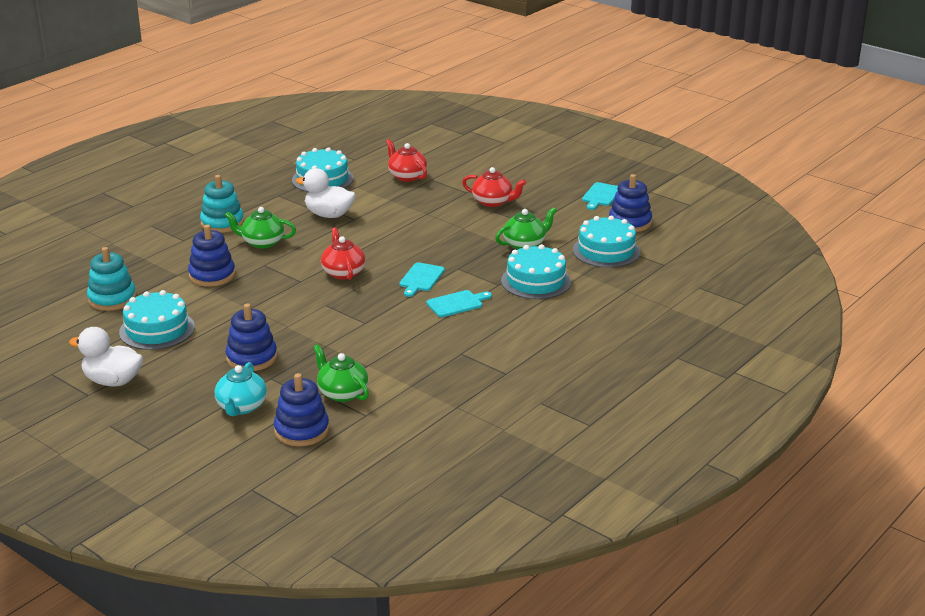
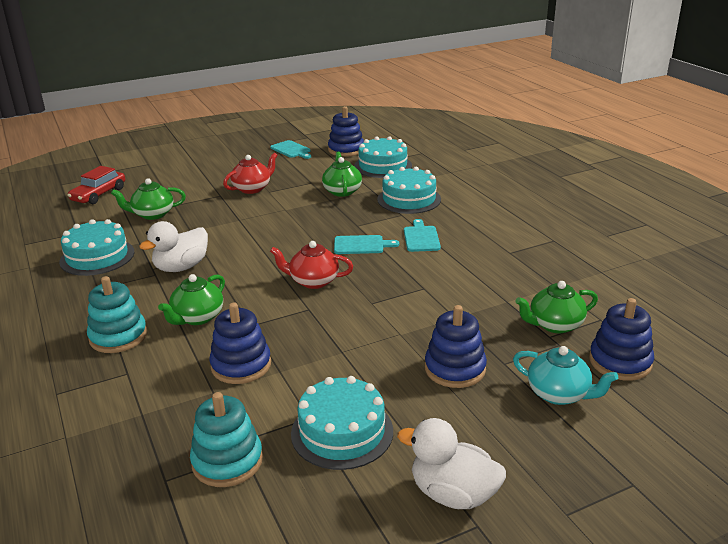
camera: 65 degrees left, 0 degrees up
white duck [69,327,143,387] -> white duck turned 75 degrees clockwise [397,418,506,509]
red teapot [386,139,427,182] -> green teapot [111,178,186,220]
turquoise cutting board [400,262,445,297] -> turquoise cutting board turned 45 degrees counterclockwise [334,235,399,254]
none -> red car [67,166,125,204]

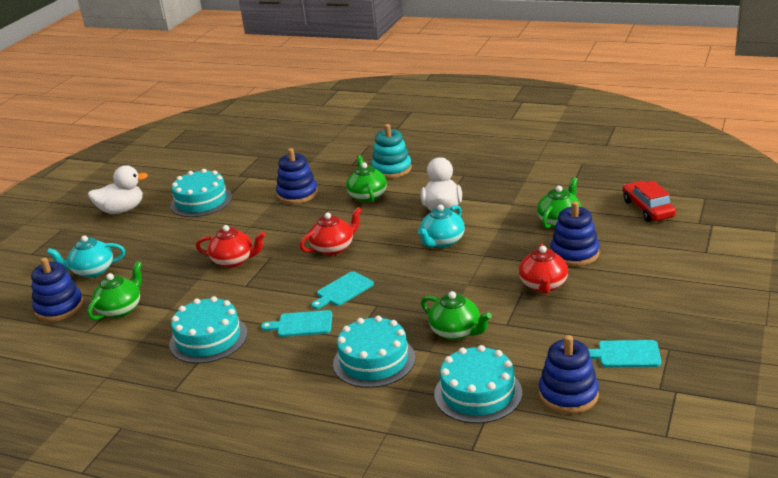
camera: 140 degrees right, 0 degrees up
turquoise cake [59,219,134,276] -> turquoise cake moved to [169,296,248,363]
turquoise stacking toy [190,392,263,487] -> none
turquoise cutting board [404,219,441,252] -> turquoise cutting board turned 135 degrees clockwise [261,310,332,337]
blue stacking toy [425,305,487,388] -> blue stacking toy moved to [551,201,600,266]
none -> red teapot [196,225,266,268]
none -> turquoise teapot [418,204,465,248]

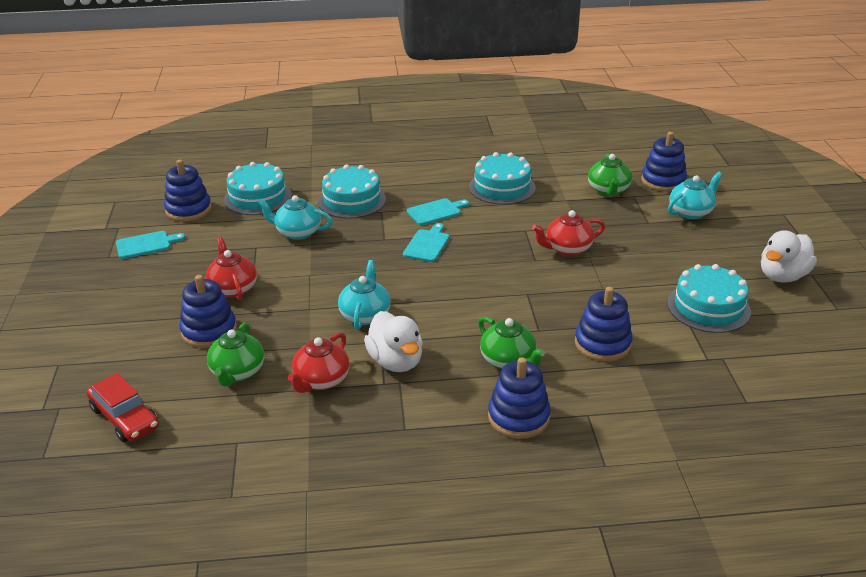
camera: 150 degrees right, 5 degrees up
red teapot [300,207,362,255] -> red teapot moved to [288,332,349,393]
turquoise stacking toy [371,124,412,179] -> blue stacking toy [488,357,551,439]
green teapot [421,291,492,340] -> turquoise teapot [257,195,333,240]

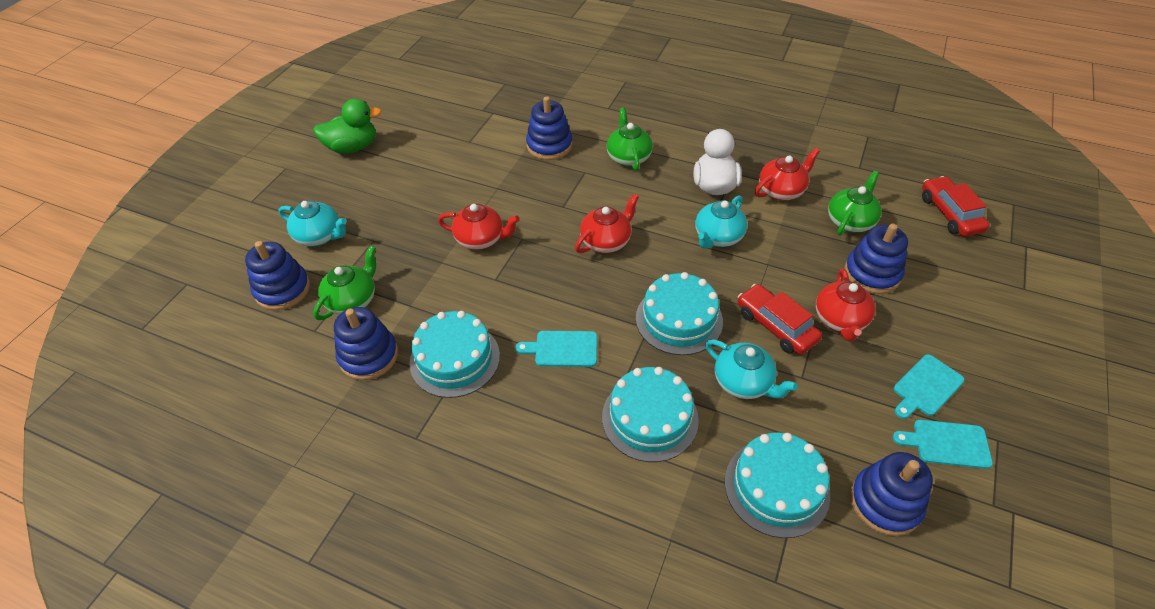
camera: 150 degrees left, 15 degrees up
turquoise cutting board [403,223,449,262] -> turquoise cutting board moved to [894,354,965,419]
blue stacking toy [488,357,551,439] -> blue stacking toy moved to [334,307,398,380]
turquoise teapot [668,172,722,219] -> turquoise teapot turned 150 degrees counterclockwise [279,201,347,246]
turquoise cake [668,264,751,333] -> turquoise cake moved to [636,272,723,355]
white duck [761,230,817,283] -> green duck [313,99,382,153]
none -> red teapot [575,193,639,253]
none -> red car [738,284,822,355]

